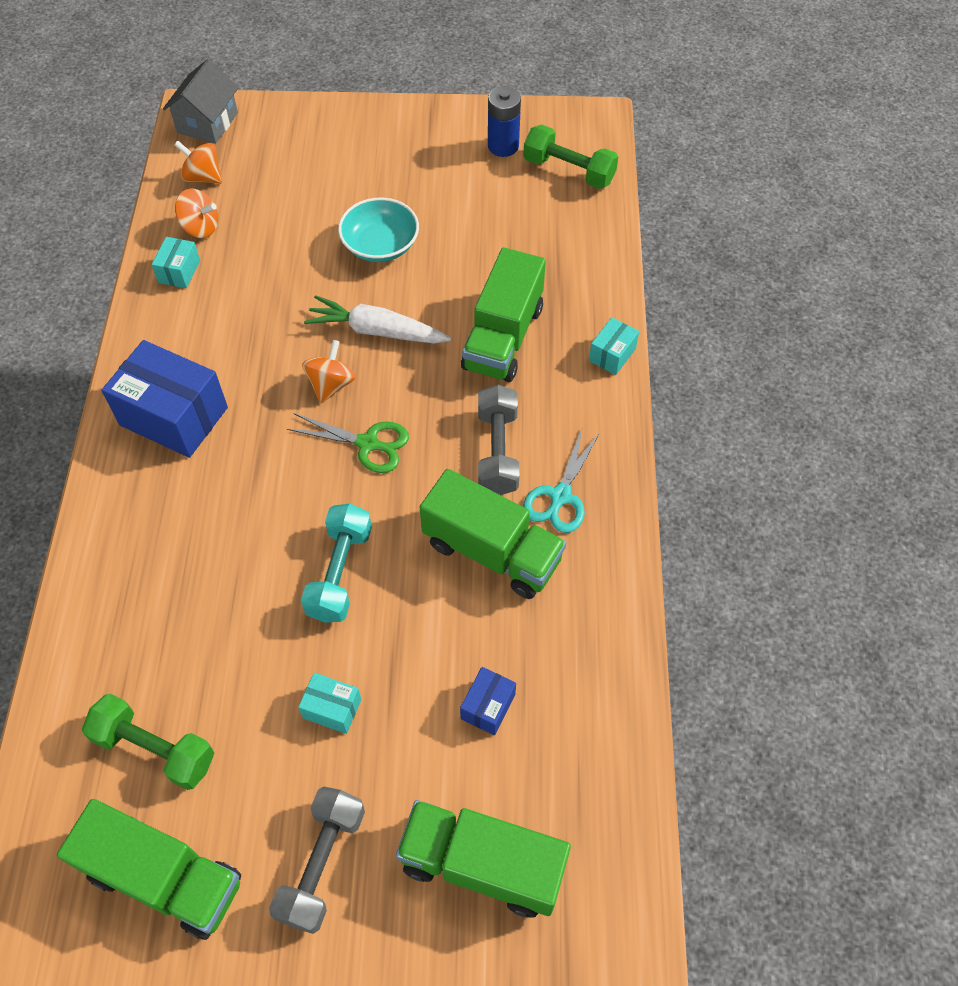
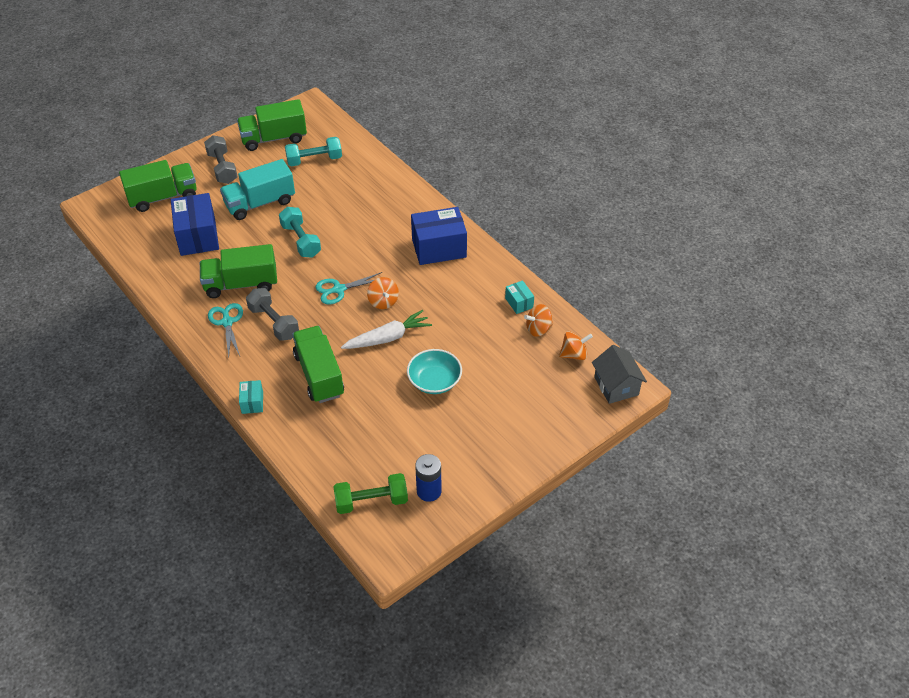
camera: 140 degrees right, 10 degrees down
green dumbbell [82,694,214,790] -> turquoise dumbbell [285,137,342,166]
green scissors [287,413,409,473] -> turquoise scissors [315,272,382,304]
turquoise box [298,673,361,734] -> turquoise truck [220,159,295,220]
blue box [460,667,516,735] -> blue box [171,193,219,256], size x2.07

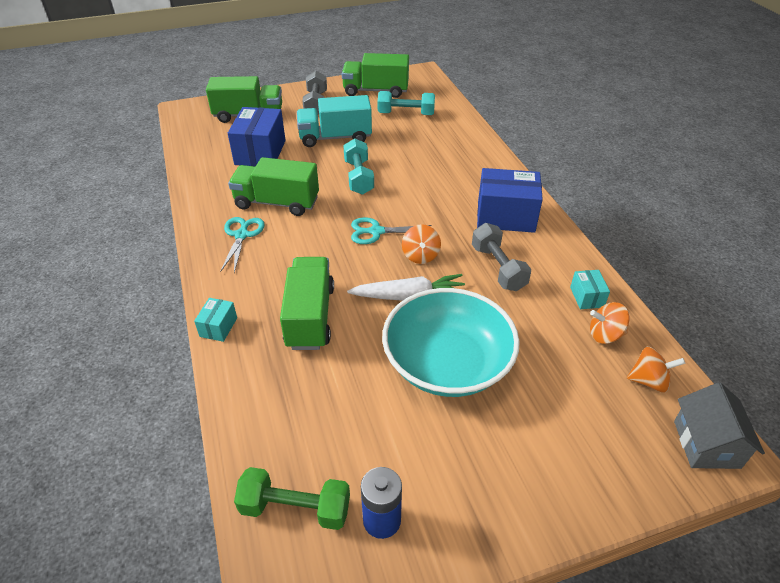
camera: 20 degrees right, 5 degrees down
grey dumbbell [246,288,299,341] -> grey dumbbell moved to [472,223,531,291]
turquoise bowl [407,349,462,394] -> turquoise bowl [382,288,520,397], size x1.77

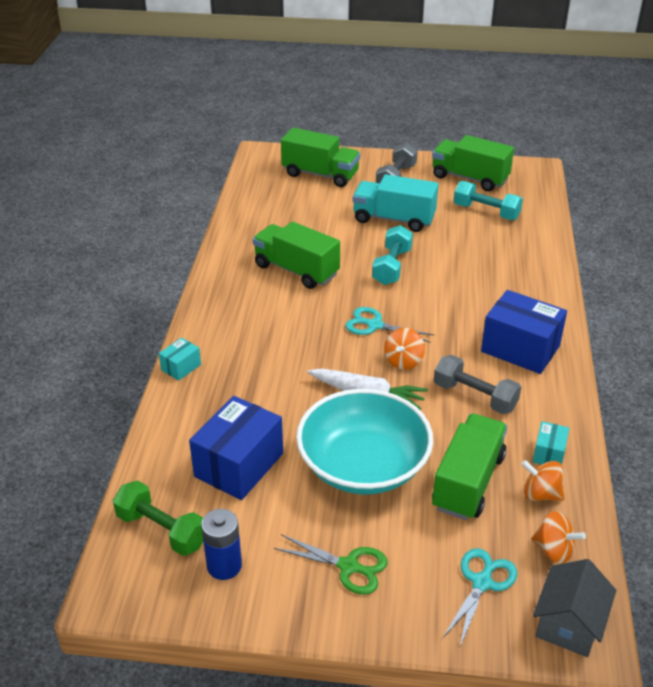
camera: 25 degrees right, 5 degrees down
turquoise scissors [220,217,265,272] -> turquoise scissors moved to [442,548,517,646]
blue box [228,107,286,167] -> blue box moved to [189,396,283,500]
green truck [280,257,334,350] -> green truck moved to [432,413,507,520]
grey dumbbell [472,223,531,291] -> grey dumbbell turned 60 degrees counterclockwise [434,355,521,414]
none -> green scissors [274,534,388,594]

